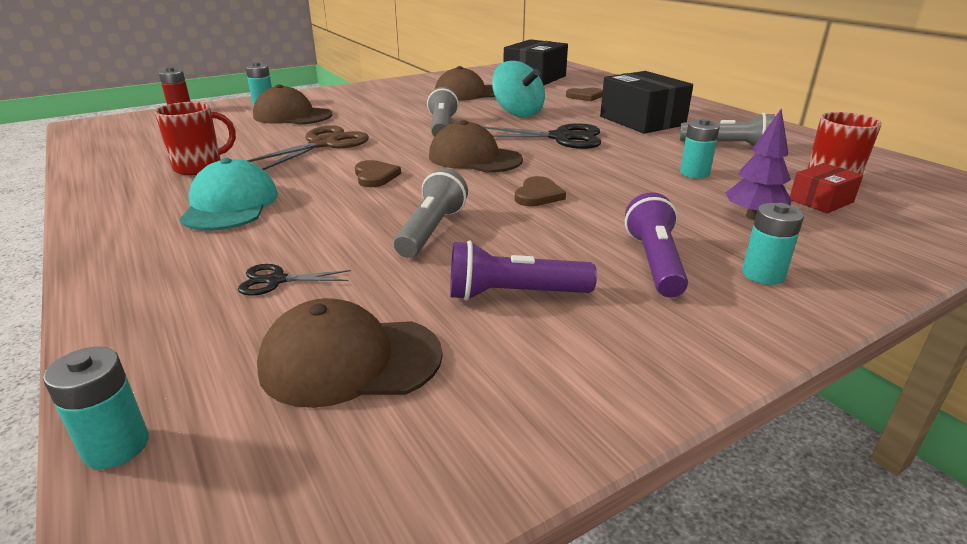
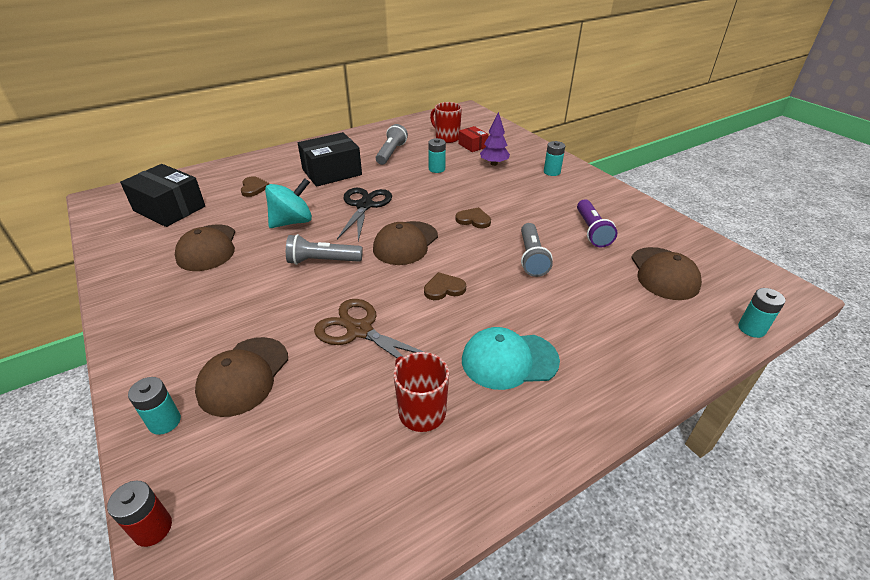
camera: 90 degrees left, 10 degrees up
black scissors [238,264,351,296] -> none
grey flashlight [394,169,468,258] -> grey flashlight turned 105 degrees counterclockwise [521,223,553,277]
purple flashlight [625,192,688,298] -> none

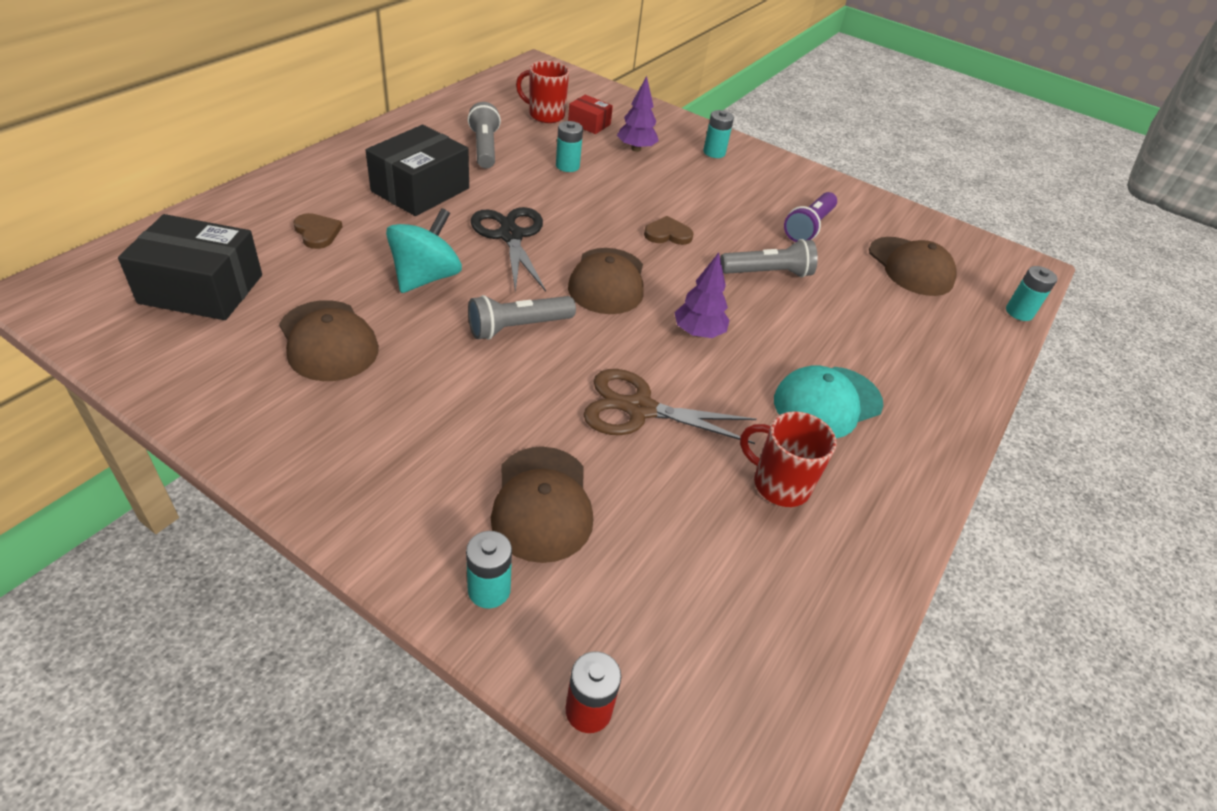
camera: 30 degrees left, 5 degrees up
brown heart [424,272,466,300] -> purple tree [674,252,730,338]
grey flashlight [521,223,553,277] -> grey flashlight turned 75 degrees counterclockwise [720,239,818,277]
purple flashlight [577,199,617,248] -> purple flashlight turned 60 degrees clockwise [784,192,837,242]

